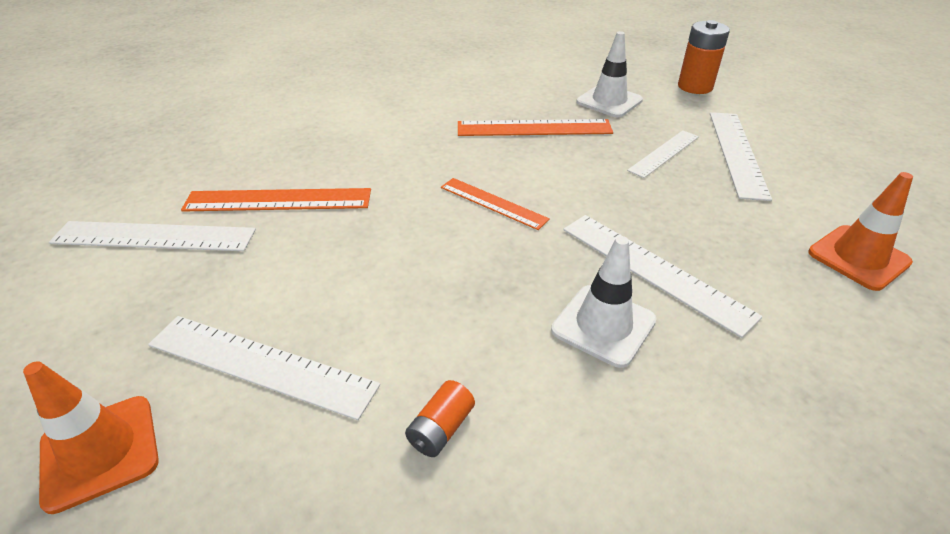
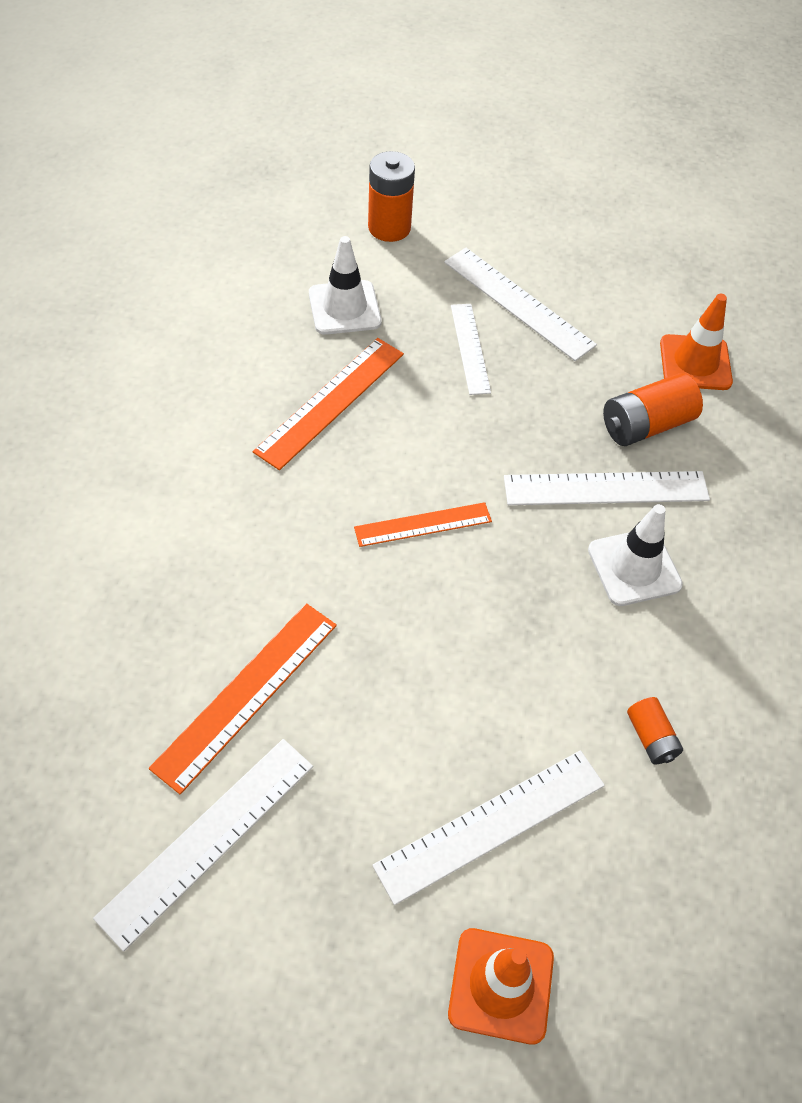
camera: 55 degrees left, 15 degrees up
none -> orange battery [603,373,703,446]

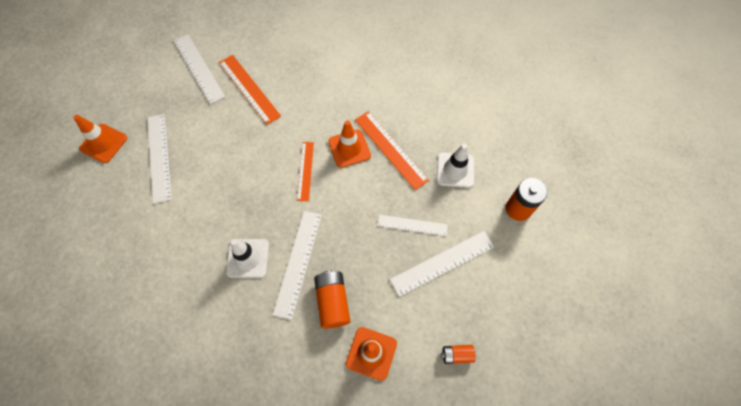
camera: 110 degrees right, 10 degrees up
orange battery [627,697,683,765] -> orange battery moved to [441,345,476,364]
none -> orange traffic cone [328,120,371,168]

